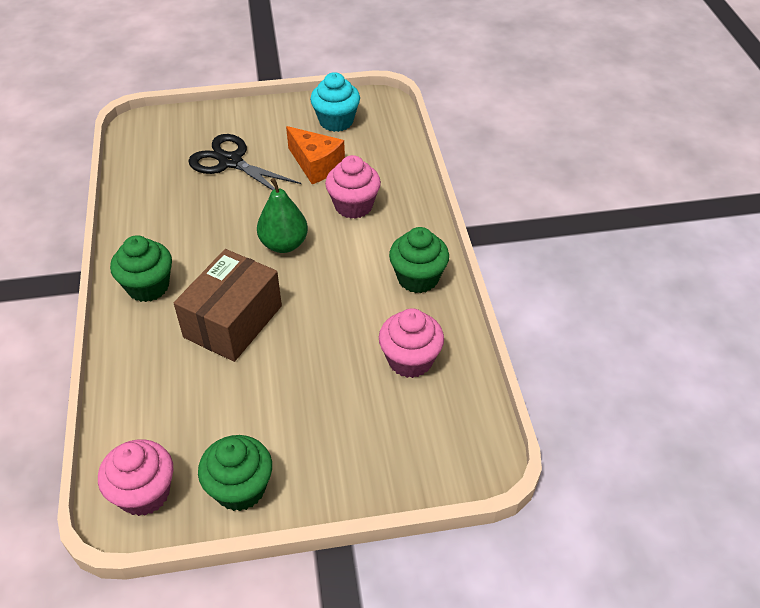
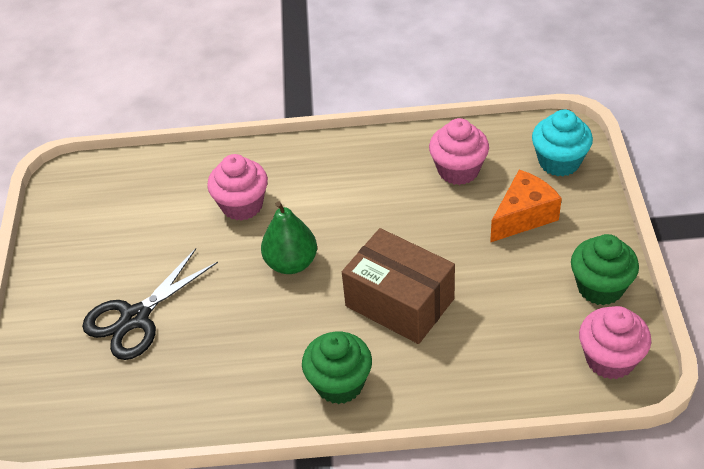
camera: 80 degrees left, 0 degrees up
orange cheese [286,126,345,184] -> orange cheese moved to [490,169,562,243]
turquoise cupcake [310,72,360,132] -> turquoise cupcake moved to [532,109,593,176]
green cupcake [389,227,449,293] -> none

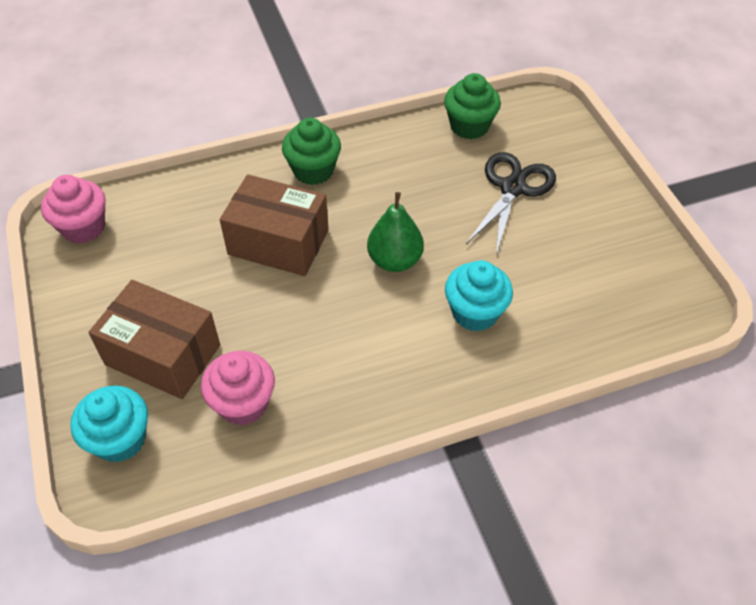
camera: 160 degrees right, 5 degrees up
pink cupcake [207,154,268,221] -> turquoise cupcake [445,260,513,332]
orange cheese [490,169,562,243] -> brown box [89,280,220,399]
green cupcake [571,234,639,305] -> green cupcake moved to [444,73,501,139]

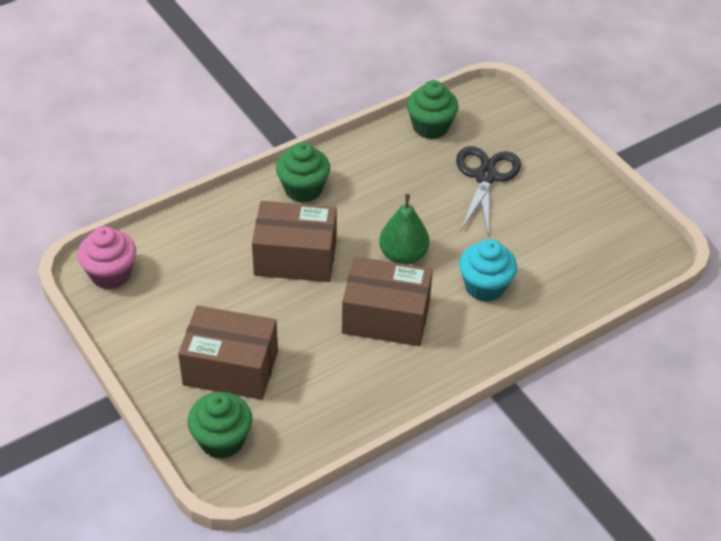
camera: 15 degrees left, 5 degrees down
turquoise cupcake [70,385,148,462] -> green cupcake [188,392,253,459]
pink cupcake [201,351,275,426] -> none
none -> brown box [342,257,433,346]

